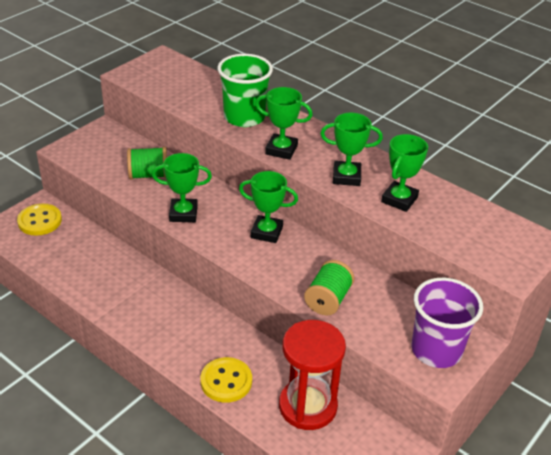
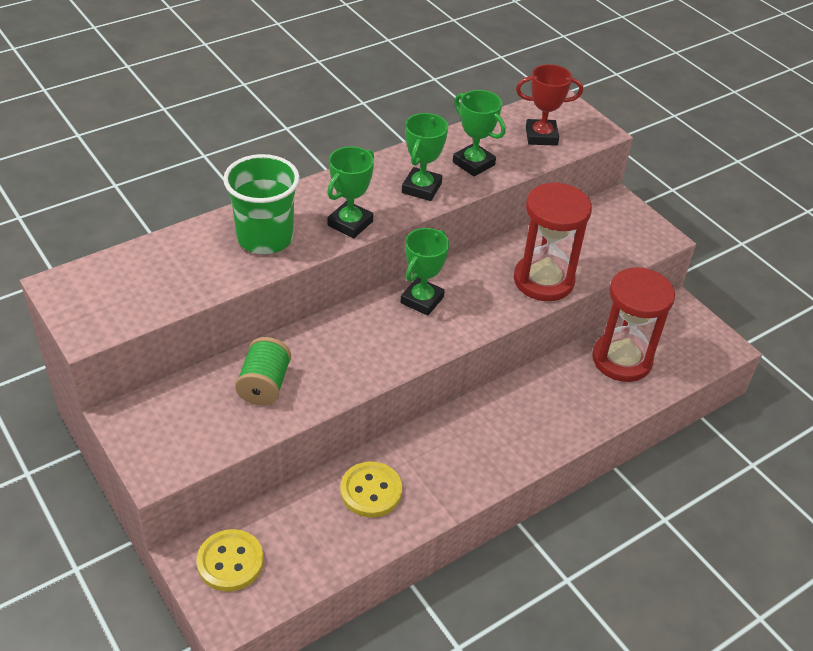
camera: 75 degrees left, 5 degrees up
green trophy [152,153,212,222] -> none
yellow button [201,357,252,403] -> yellow button moved to [340,461,402,517]
green spool [304,260,354,316] -> red hourglass [514,182,592,301]
purple cup [411,278,483,368] -> none
none -> red trophy [516,64,583,146]

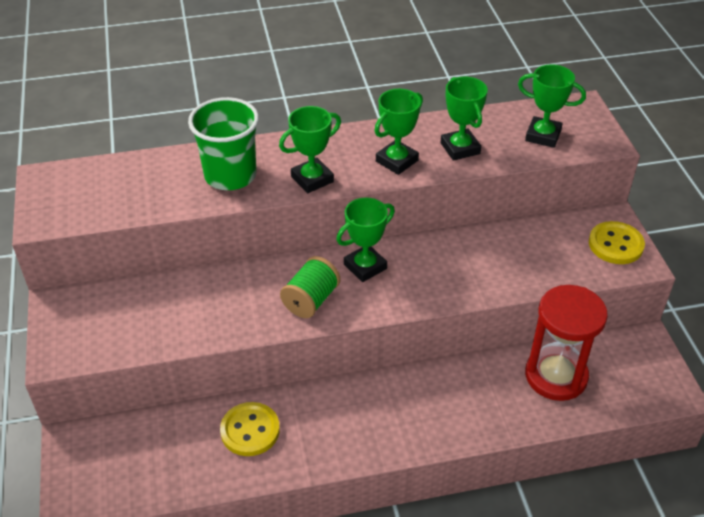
camera: 25 degrees right, 0 degrees up
yellow button [196,529,264,592] -> yellow button moved to [589,221,645,264]
green spool [235,337,291,406] -> green spool moved to [280,256,340,318]
red hourglass [514,182,592,301] -> none
red trophy [516,64,583,146] -> green trophy [518,65,586,148]

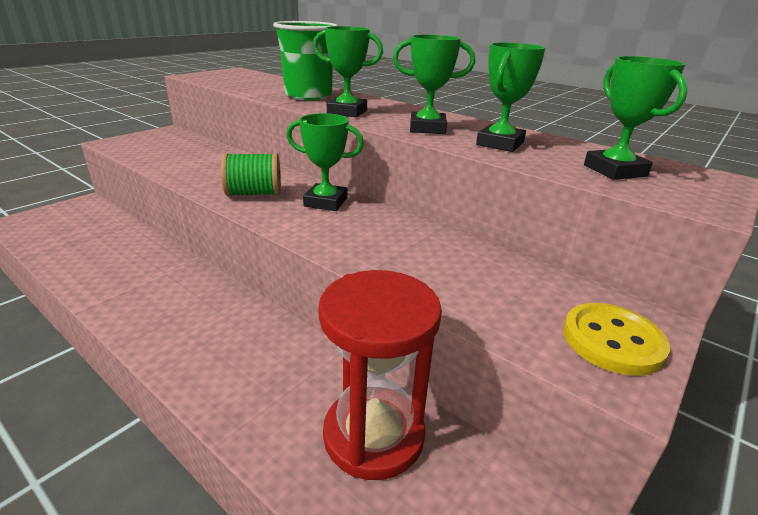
camera: 50 degrees right, 15 degrees down
yellow button [220,402,280,456] -> none

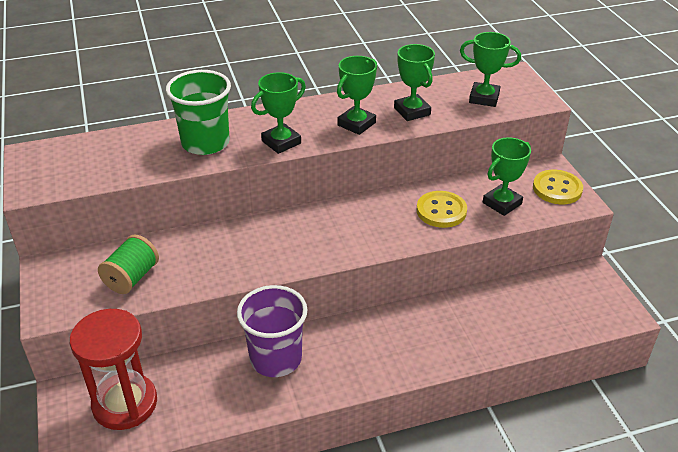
camera: 55 degrees left, 10 degrees up
green spool [221,153,281,196] -> green spool moved to [98,234,159,294]
green trophy [286,113,364,211] -> green trophy moved to [483,137,531,216]
red hourglass [318,270,442,480] -> red hourglass moved to [70,309,157,430]
none -> purple cup [237,285,308,377]
none -> yellow button [417,191,467,228]

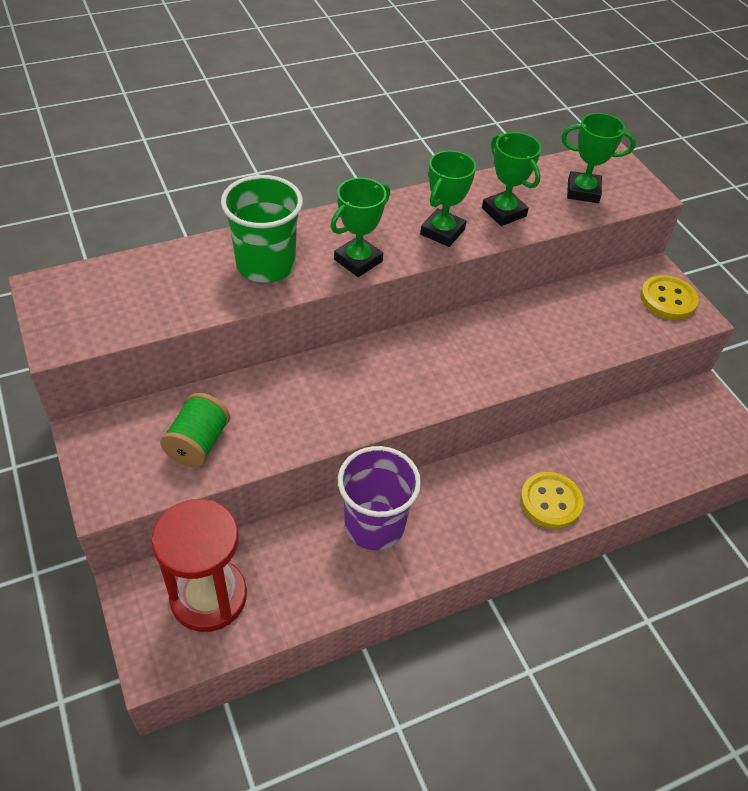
camera: 10 degrees left, 10 degrees up
yellow button [417,191,467,228] -> yellow button moved to [520,472,584,529]
green trophy [483,137,531,216] -> none

